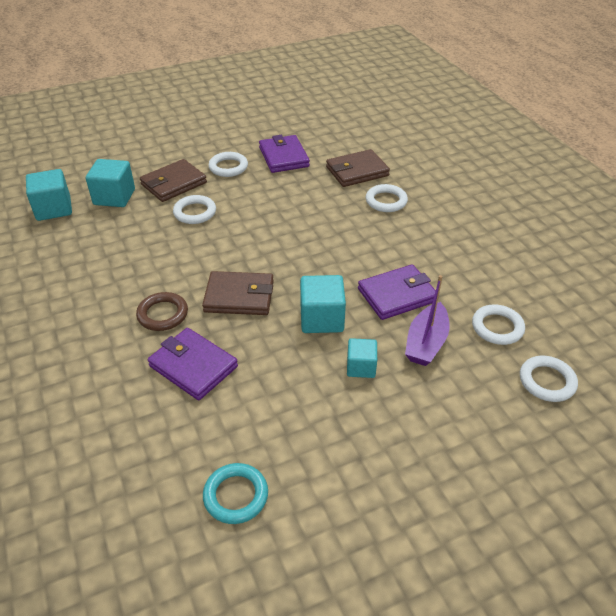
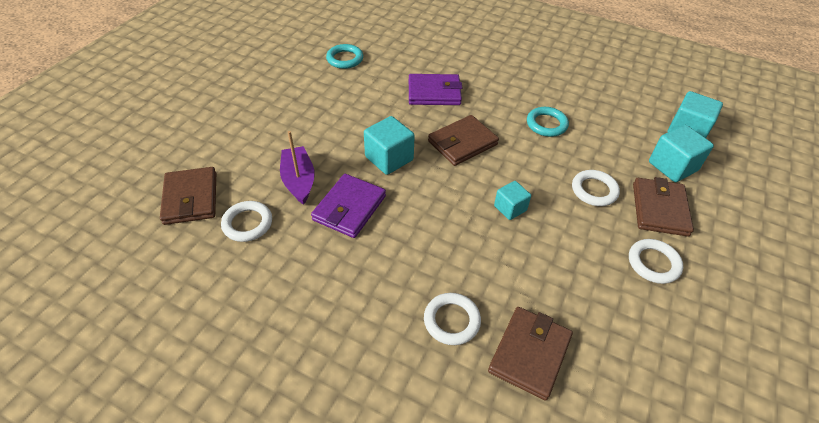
camera: 140 degrees right, 5 degrees up
brown ring [136,292,188,331] -> none
purple wallet [259,135,310,173] -> none
turquoise cube [347,338,377,378] -> turquoise cube moved to [494,181,531,220]
white ring [520,356,578,402] -> brown wallet [160,167,216,225]
none -> turquoise ring [527,107,569,137]

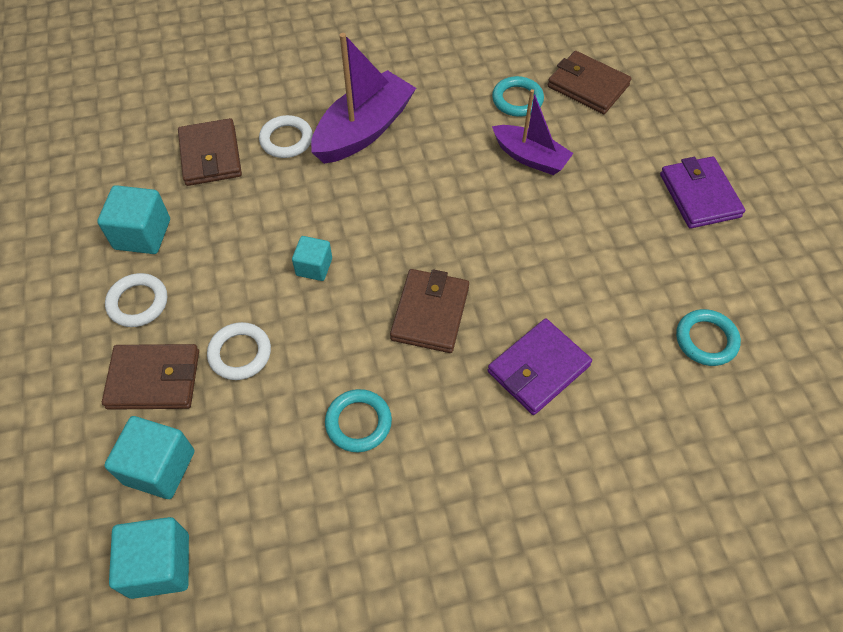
camera: 140 degrees right, 10 degrees up
white ring [221,201,272,242] -> turquoise ring [492,76,544,117]
purple wallet [311,174,386,238] -> purple wallet moved to [660,156,745,229]
turquoise cube [364,116,415,175] -> turquoise cube moved to [97,185,170,254]
brown wallet [633,177,694,237] -> brown wallet turned 60 degrees counterclockwise [102,344,199,410]
none -> purple boat [311,33,416,164]

